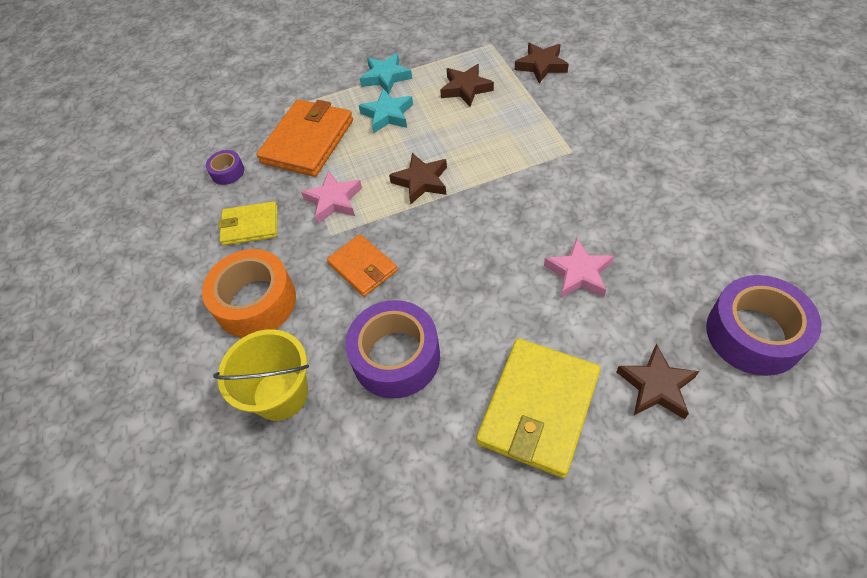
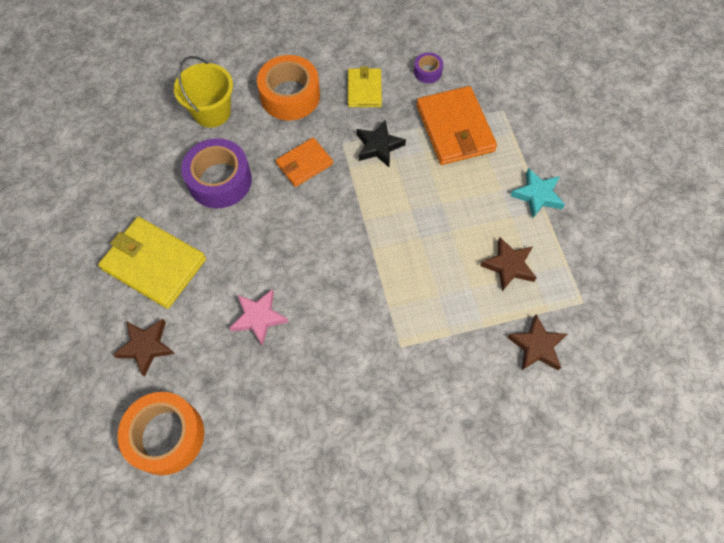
camera: 90 degrees right, 10 degrees up
orange wallet [256,99,353,177] -> orange wallet turned 45 degrees clockwise [416,86,497,165]
pink star [301,171,362,223] -> black star [357,120,406,167]
turquoise star [359,89,413,133] -> none
brown star [389,153,447,204] -> none
purple tape [706,275,822,376] -> orange tape [117,392,204,475]

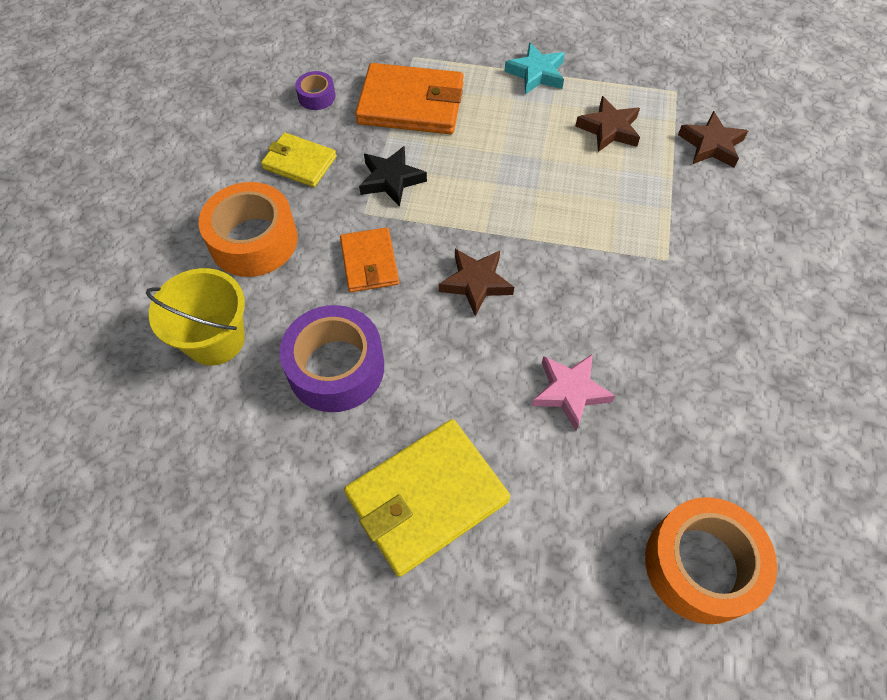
camera: 65 degrees left, 5 degrees down
brown star [113,319,175,377] -> brown star moved to [439,249,514,316]

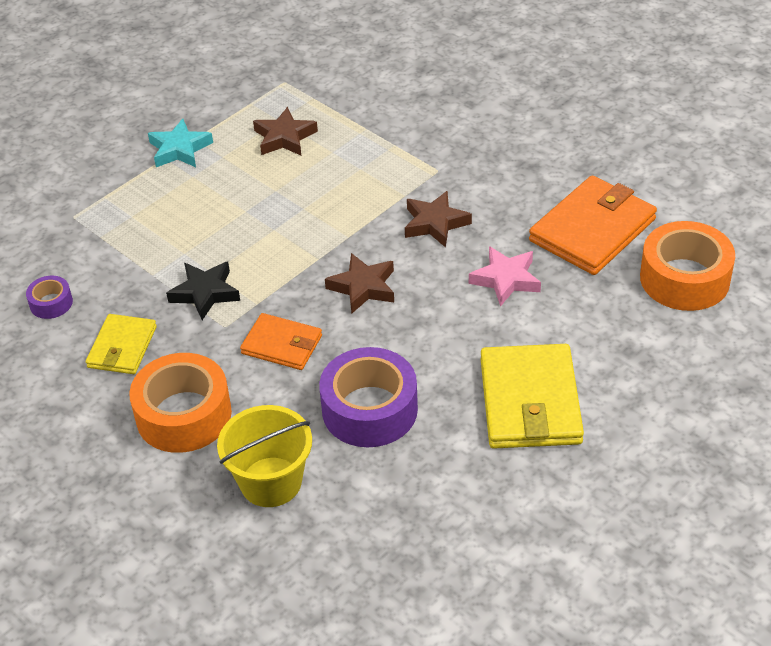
camera: 55 degrees left, 15 degrees down
yellow wallet [261,132,336,187] -> yellow wallet turned 45 degrees counterclockwise [86,314,157,374]
orange wallet [355,63,464,134] -> orange wallet moved to [529,175,657,275]
brown star [678,111,748,168] -> brown star moved to [405,191,472,247]

